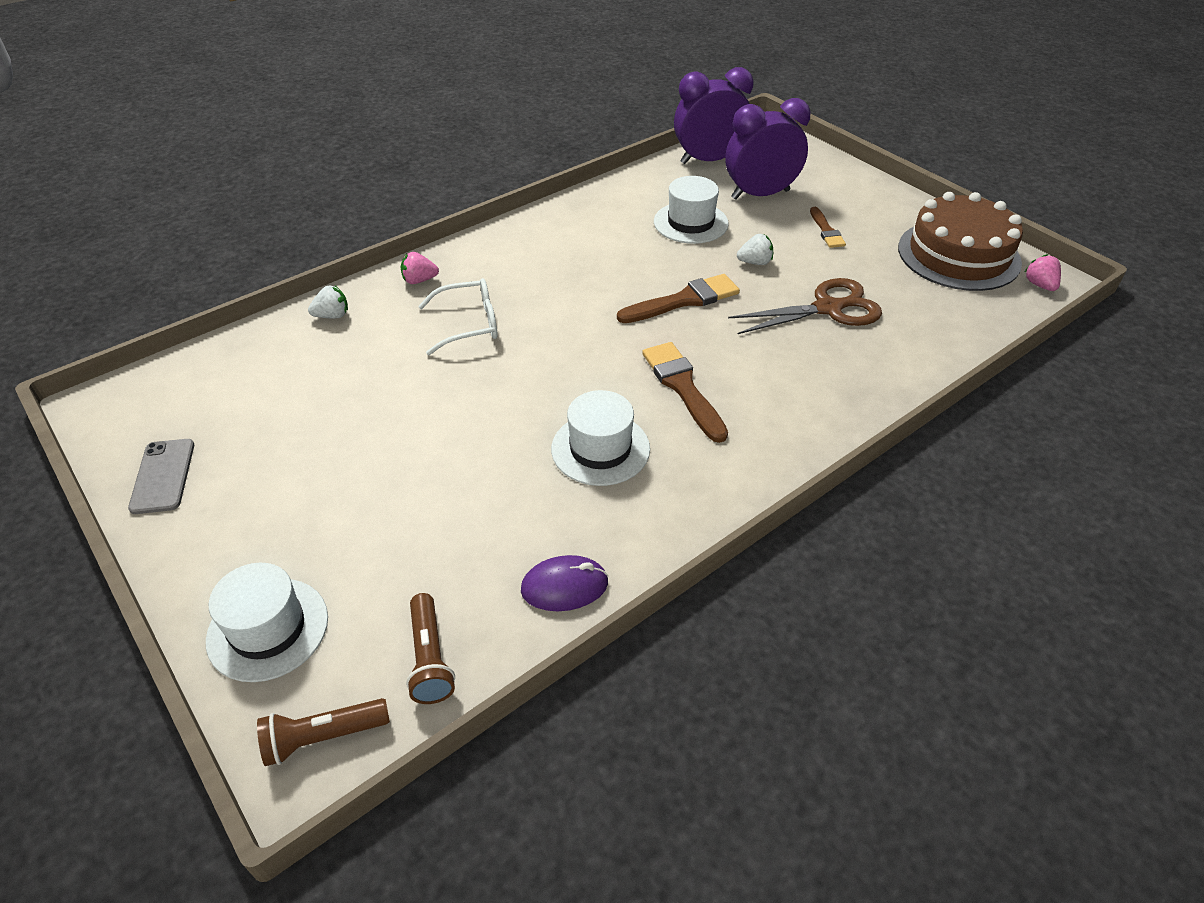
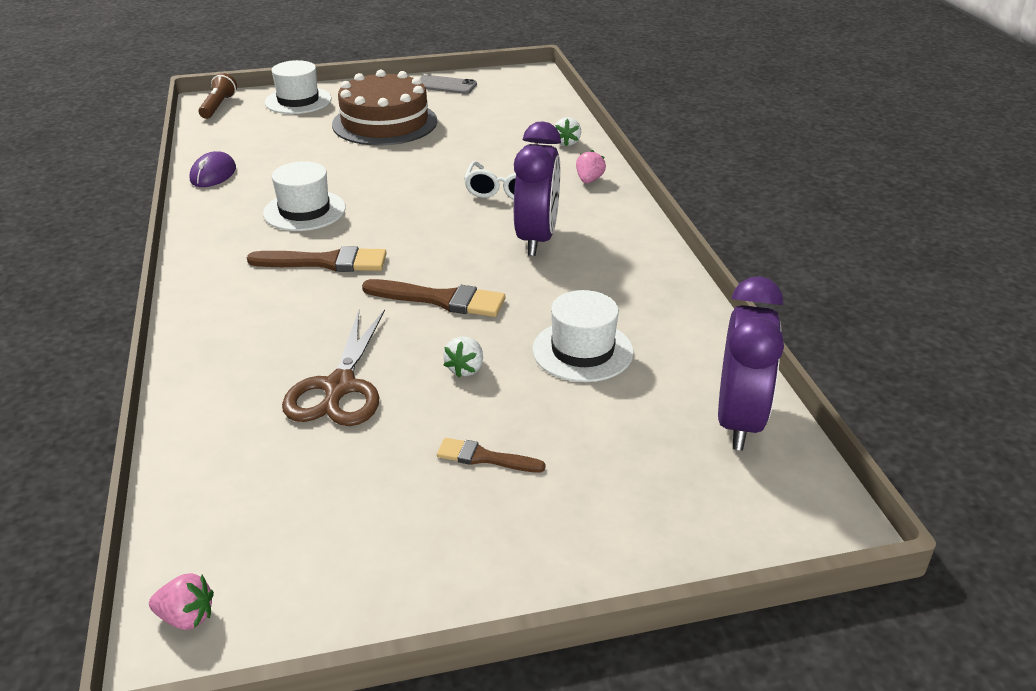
camera: 115 degrees right, 10 degrees down
brown flashlight [406,593,455,704] -> none
brown brush [617,274,740,323] -> brown brush turned 75 degrees counterclockwise [362,279,505,317]
purple clock [725,98,811,200] -> purple clock moved to [514,122,561,256]
brown cake [898,192,1023,291] -> brown cake moved to [332,70,437,146]

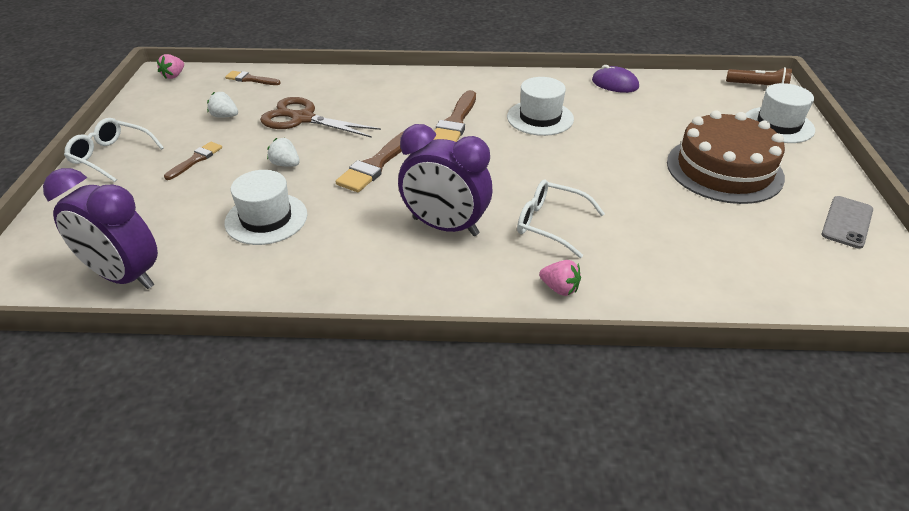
camera: 105 degrees right, 5 degrees up
white strawberry [554,117,581,146] -> white strawberry moved to [207,92,238,118]
none -> white glasses [64,118,164,182]
none -> brown brush [225,71,281,85]

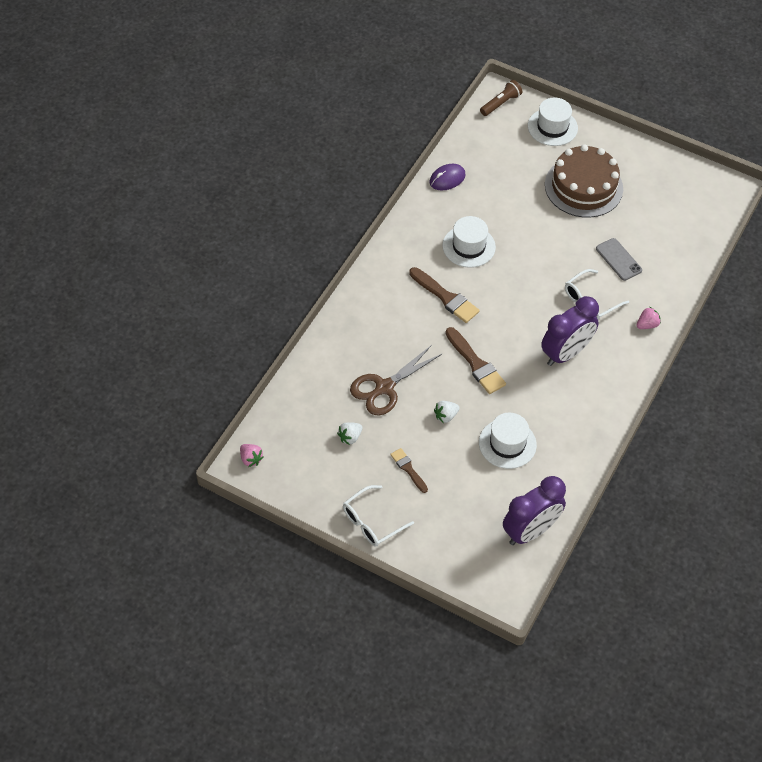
camera: 65 degrees left, 15 degrees up
brown brush [225,71,281,85] -> none
grey phone [822,196,873,249] -> grey phone moved to [596,238,642,281]

